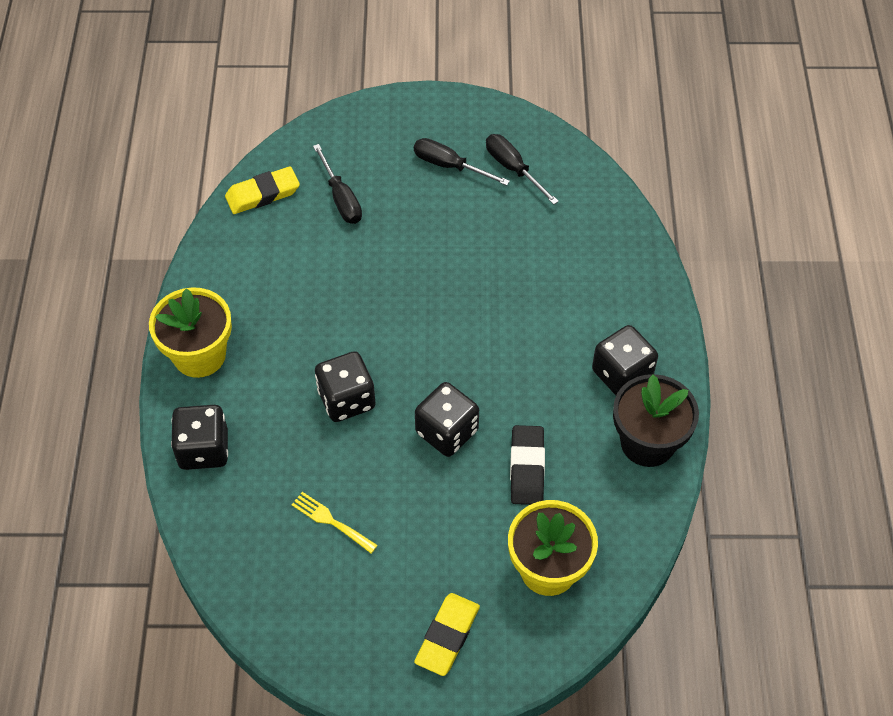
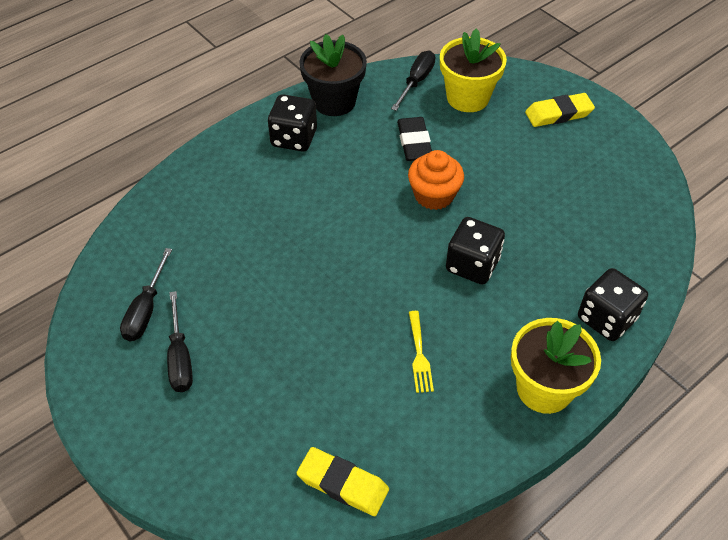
camera: 130 degrees left, 5 degrees down
yellow fork [291,492,378,553] -> yellow fork moved to [409,311,434,393]
black screwdriver [313,144,362,224] -> black screwdriver moved to [391,51,435,111]
black dice [415,382,479,457] -> orange cupcake [408,150,464,210]
black eraser [510,425,545,505] -> black eraser turned 60 degrees counterclockwise [397,117,432,161]

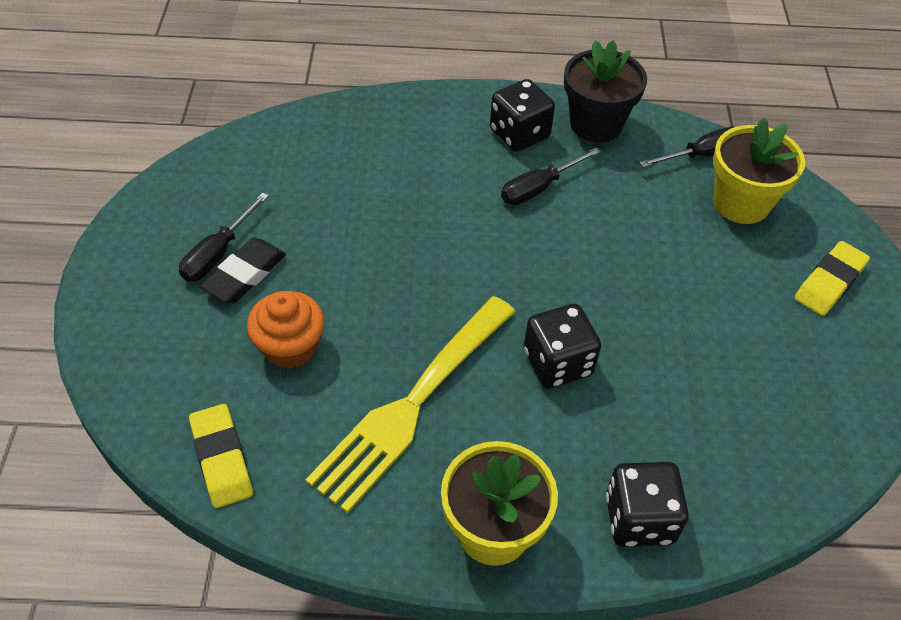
camera: 40 degrees right, 0 degrees up
black screwdriver [120,248,172,341] -> black screwdriver moved to [501,147,601,205]
black eraser [397,117,432,161] -> black eraser moved to [200,238,286,303]
orange cupcake [408,150,464,210] -> orange cupcake moved to [247,291,325,369]
yellow fork [409,311,434,393] -> yellow fork [305,296,516,513], size x2.48
yellow eraser [525,93,595,127] -> yellow eraser turned 75 degrees counterclockwise [795,241,870,316]

